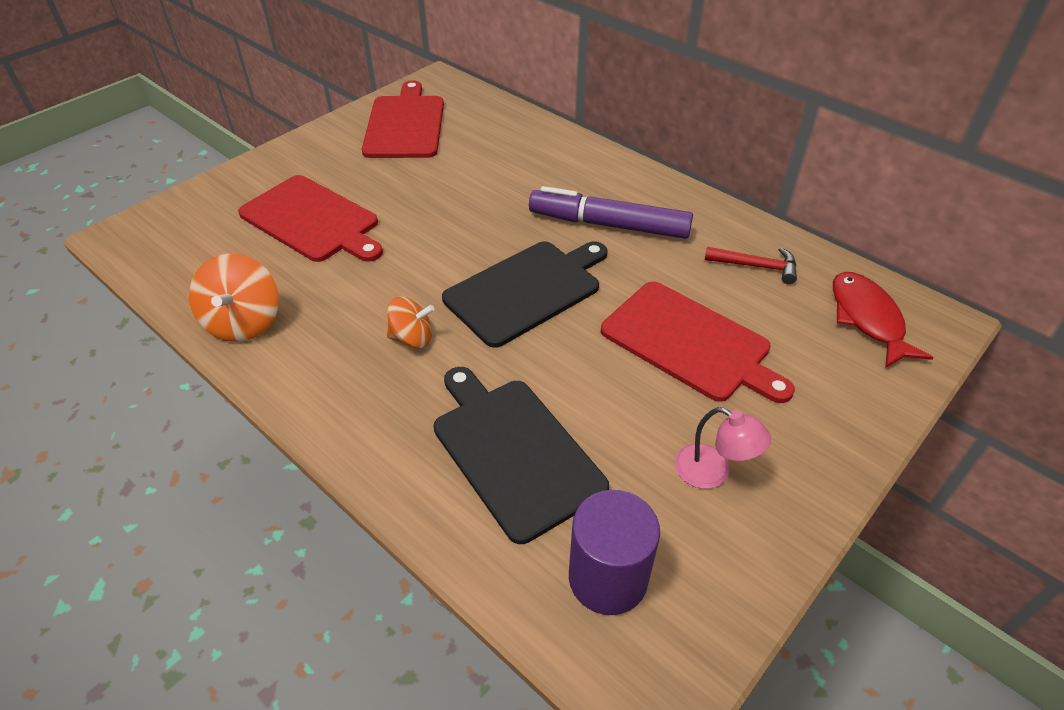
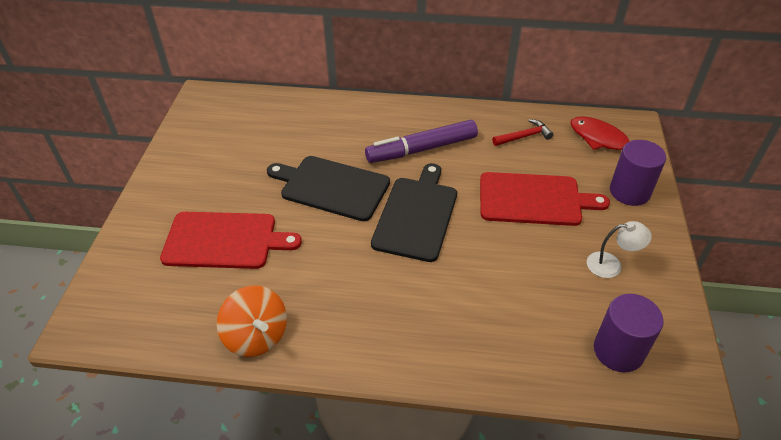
camera: 35 degrees left, 0 degrees up
red cutting board [362,80,444,158] -> none
orange spinning top [387,296,435,348] -> none
black cutting board [434,367,609,544] -> black cutting board moved to [267,156,390,221]
pink lamp [675,407,771,489] -> white lamp [587,221,652,278]
none -> purple cylinder [610,140,666,206]

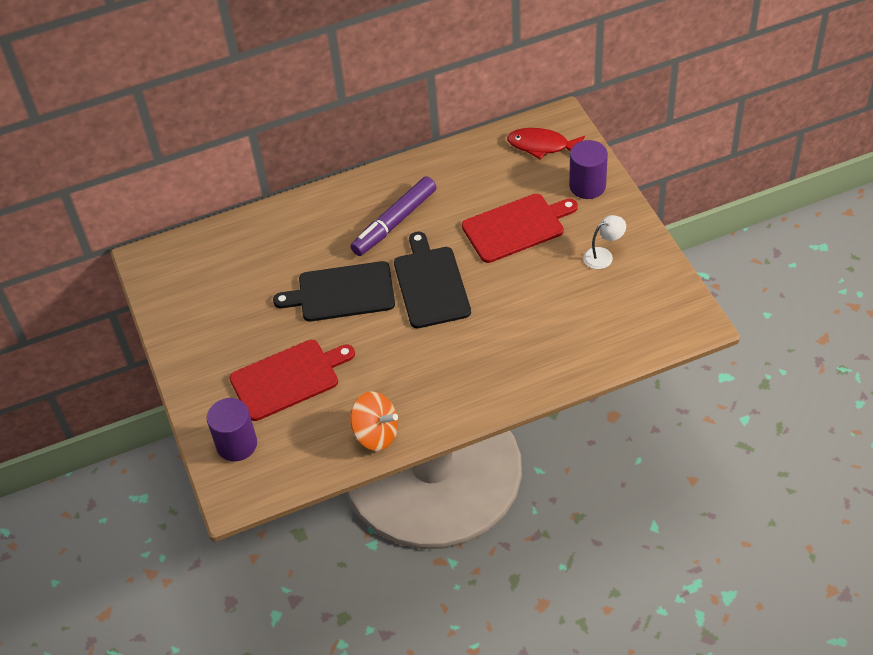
camera: 25 degrees left, 5 degrees up
red hammer [492,119,554,146] -> none
purple cylinder [594,294,664,372] -> purple cylinder moved to [207,398,257,461]

